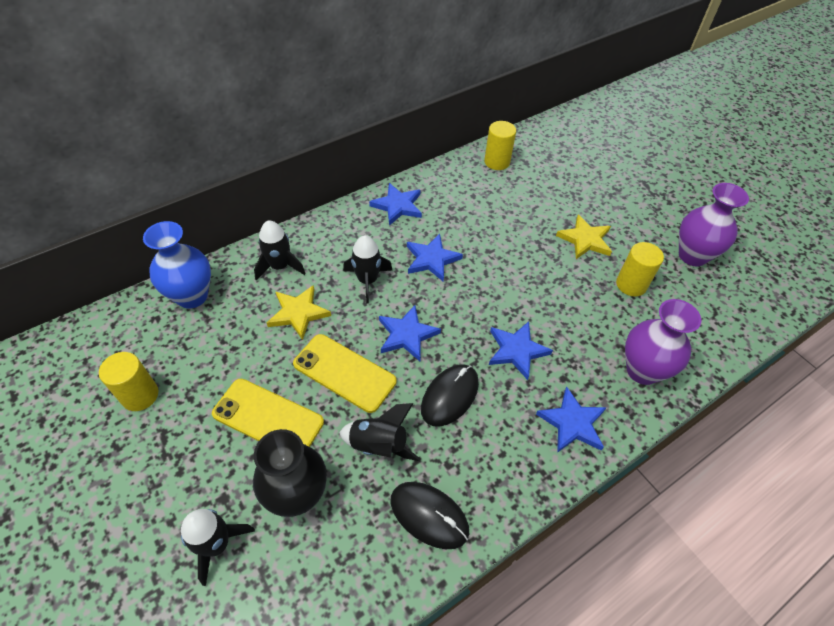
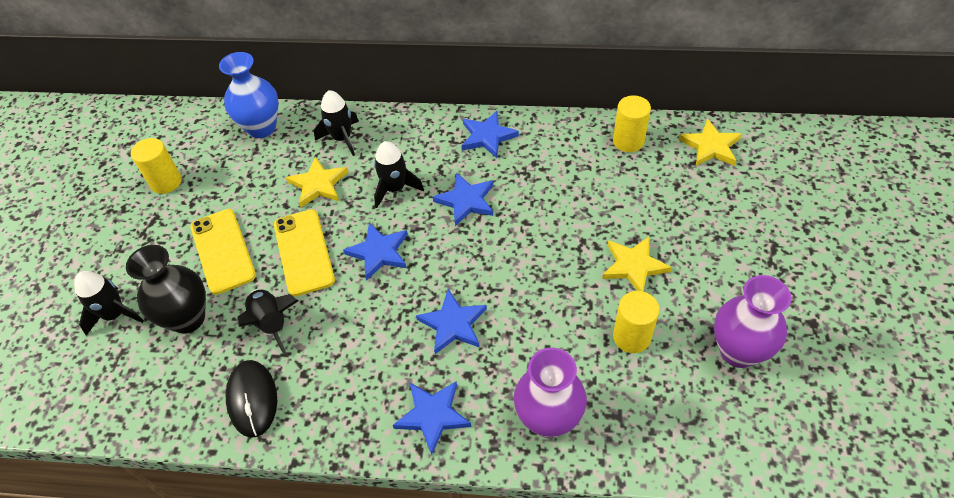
camera: 45 degrees right, 0 degrees up
black mouse [421,364,479,427] -> none
none -> yellow star [679,119,742,166]

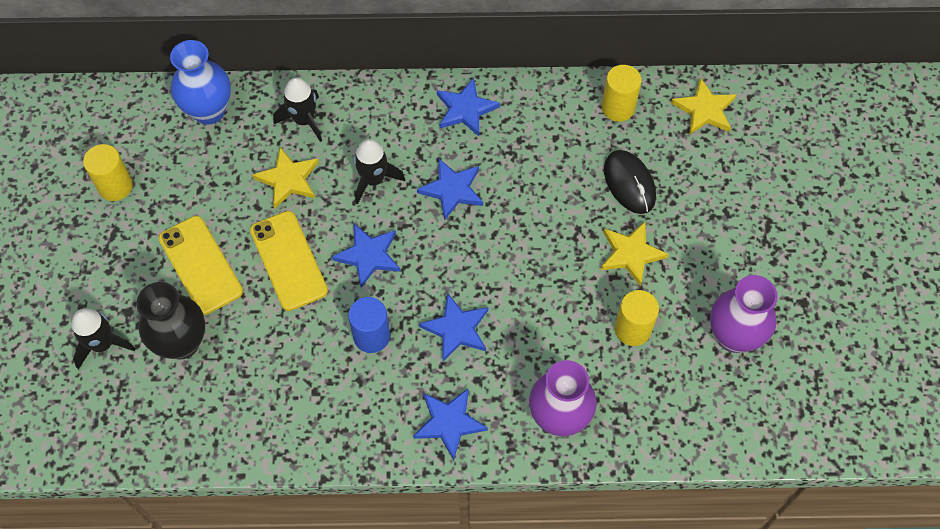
camera: 10 degrees left, 10 degrees up
black mouse [226,360,277,438] -> black mouse moved to [604,150,656,214]
black rocket [237,289,298,354] -> none
none -> blue cylinder [348,297,390,353]

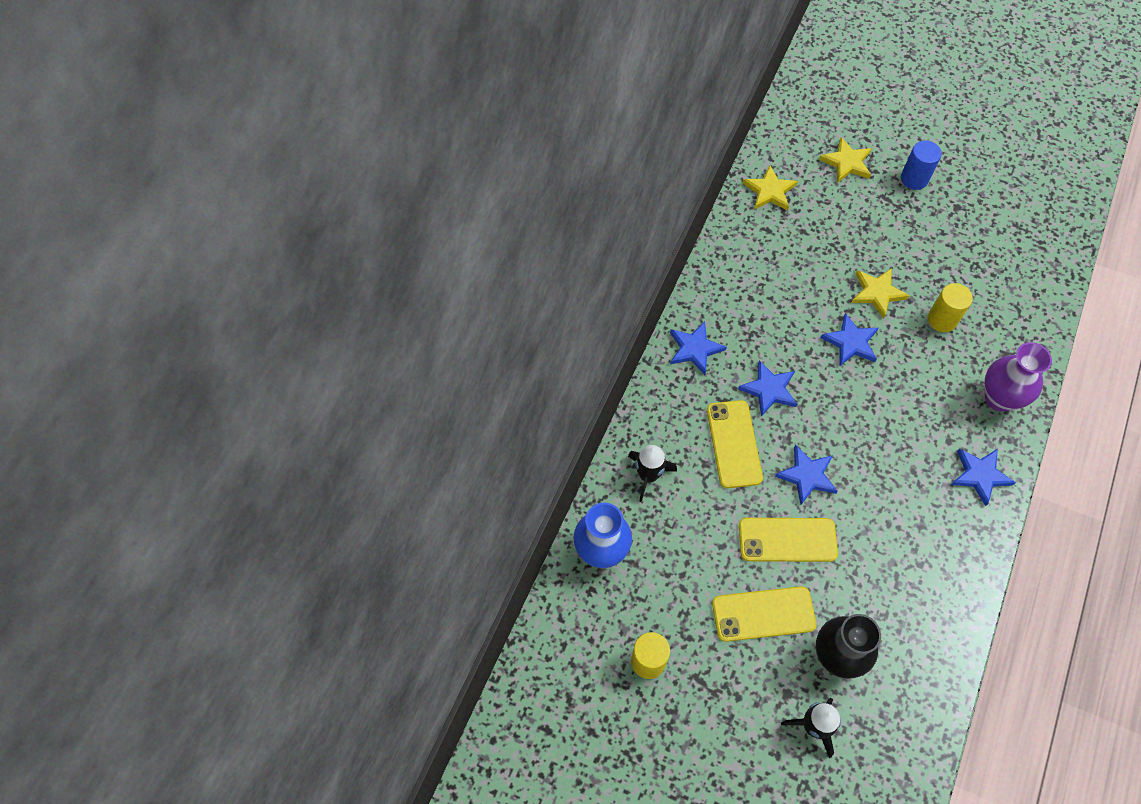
camera: 65 degrees left, 0 degrees up
yellow star [252,147,319,209] -> yellow star moved to [819,137,872,183]
blue cylinder [348,297,390,353] -> blue cylinder moved to [901,140,942,190]
black rocket [354,139,405,204] -> yellow phone [707,400,763,488]
blue star [419,293,488,361] -> blue star moved to [821,313,879,366]
yellow cylinder [602,65,641,122] -> none
black mouse [604,150,656,214] -> none
purple vase [710,275,778,353] -> none

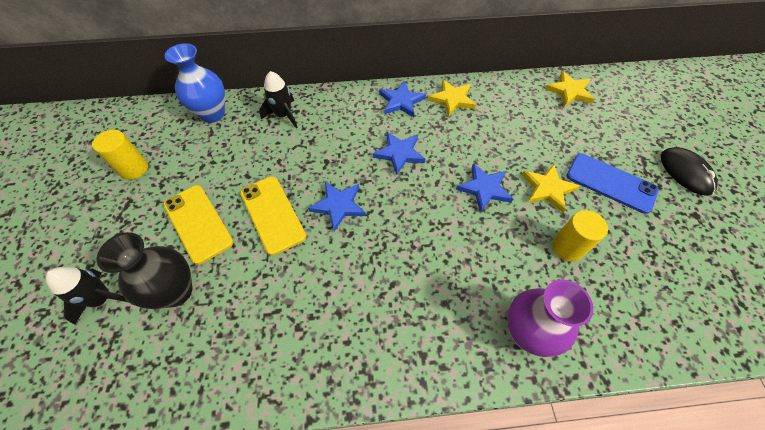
camera: 60 degrees right, 5 degrees down
yellow phone [707,400,763,488] -> none
yellow star [819,137,872,183] -> yellow star moved to [428,80,476,117]
blue cylinder [901,140,942,190] -> black mouse [661,147,718,196]
blue star [951,448,1016,506] -> none
none -> blue phone [566,153,659,214]

